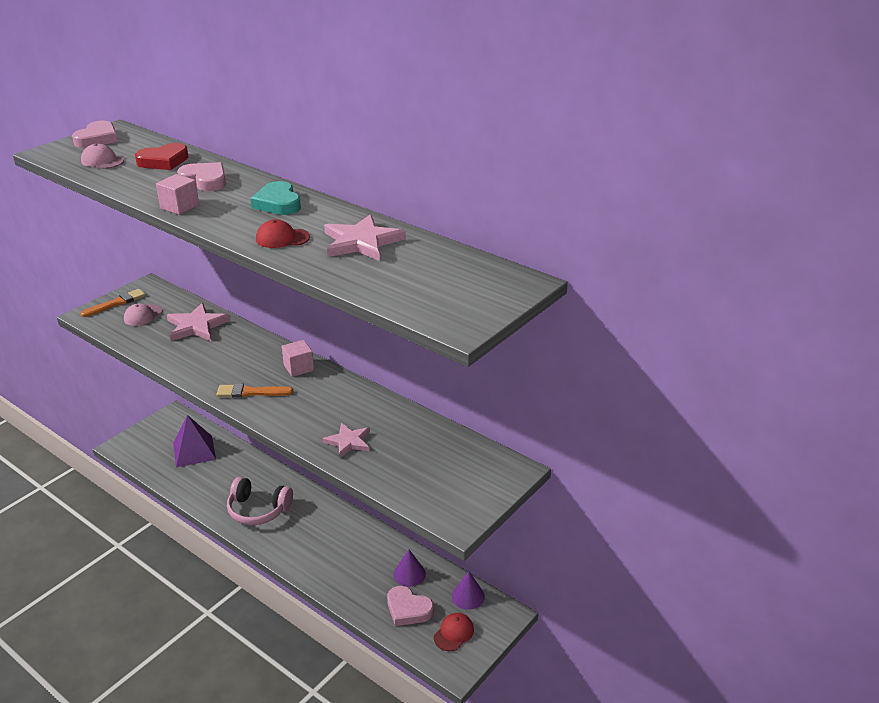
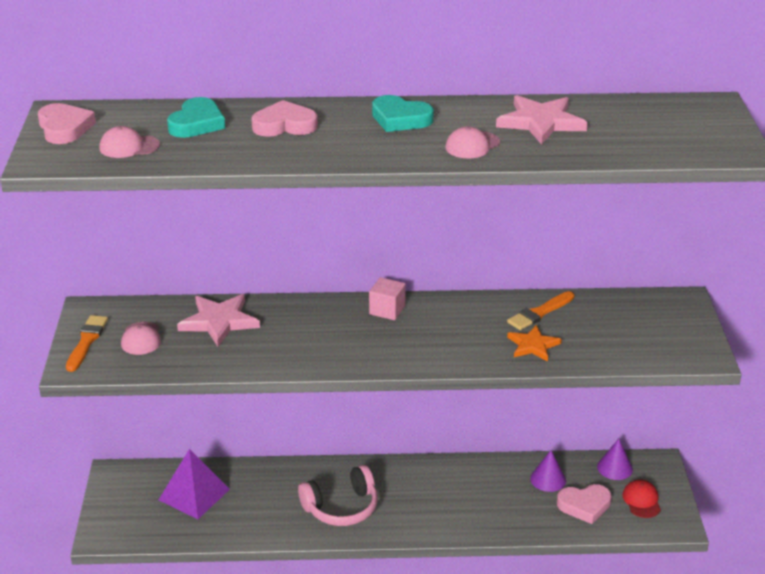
camera: 40 degrees left, 0 degrees up
red heart [135,143,188,170] -> turquoise heart [167,97,225,138]
pink cube [156,174,199,215] -> none
orange brush [216,384,293,398] -> orange brush moved to [507,291,574,330]
red cap [256,219,310,248] -> pink cap [445,126,500,159]
pink star [322,423,370,458] -> orange star [507,325,562,361]

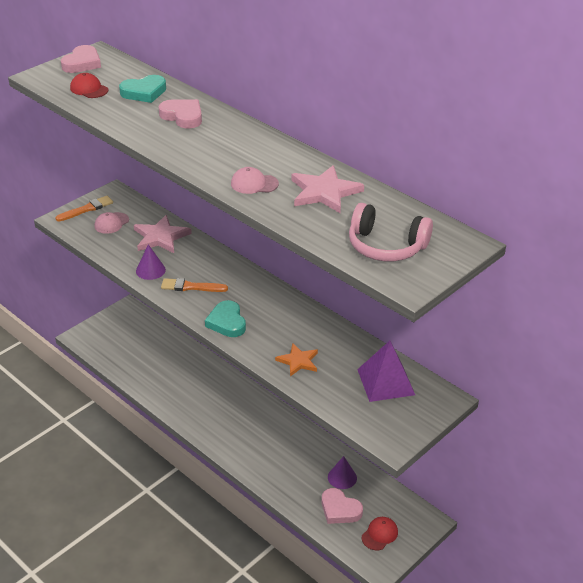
camera: 45 degrees right, 5 degrees up
pink cap [100,126,160,158] -> red cap [70,73,109,98]
purple pyramid [159,449,230,519] -> purple pyramid moved to [357,341,415,402]
pink headphones [298,465,378,526] -> pink headphones moved to [349,203,433,261]
pink cube [369,277,406,320] -> none
turquoise heart [372,95,434,132] -> turquoise heart moved to [205,300,246,337]
orange brush [507,291,574,330] -> orange brush moved to [161,278,228,292]
purple cone [597,439,633,480] -> purple cone moved to [136,244,166,280]

